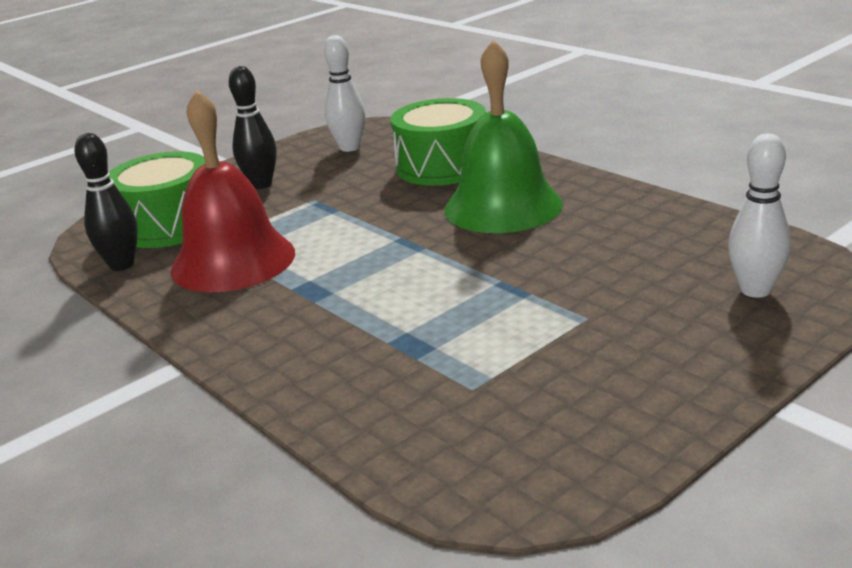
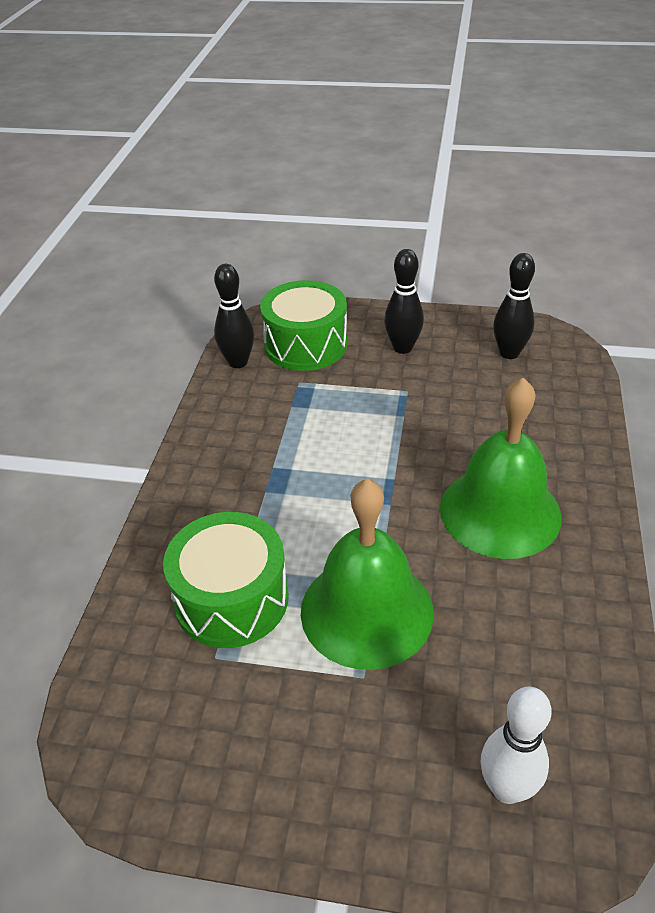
camera: 50 degrees right, 15 degrees up
red bell [171,90,295,292] -> none
white bowling pin [324,35,365,152] -> black bowling pin [493,253,535,359]
green drum [390,98,486,186] -> green drum moved to [163,512,289,648]
none -> green bell [301,479,434,670]

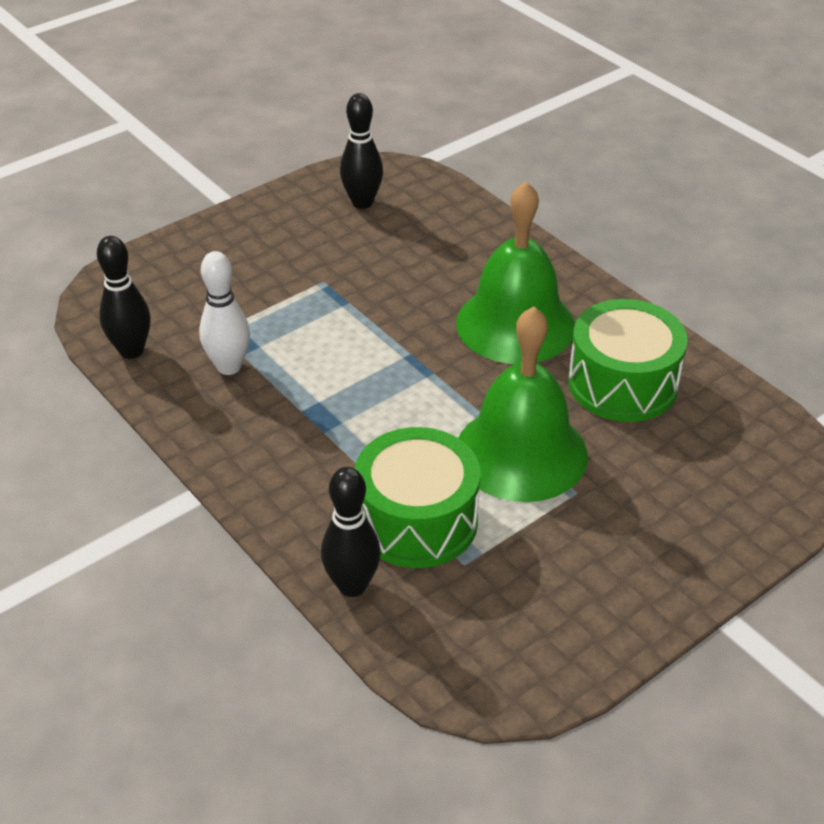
camera: 50 degrees left, 0 degrees up
green drum [260,280,347,371] -> green drum moved to [568,299,688,422]
black bowling pin [384,249,424,354] -> black bowling pin moved to [321,467,381,597]
white bowling pin [481,686,551,804] -> white bowling pin moved to [199,251,250,375]

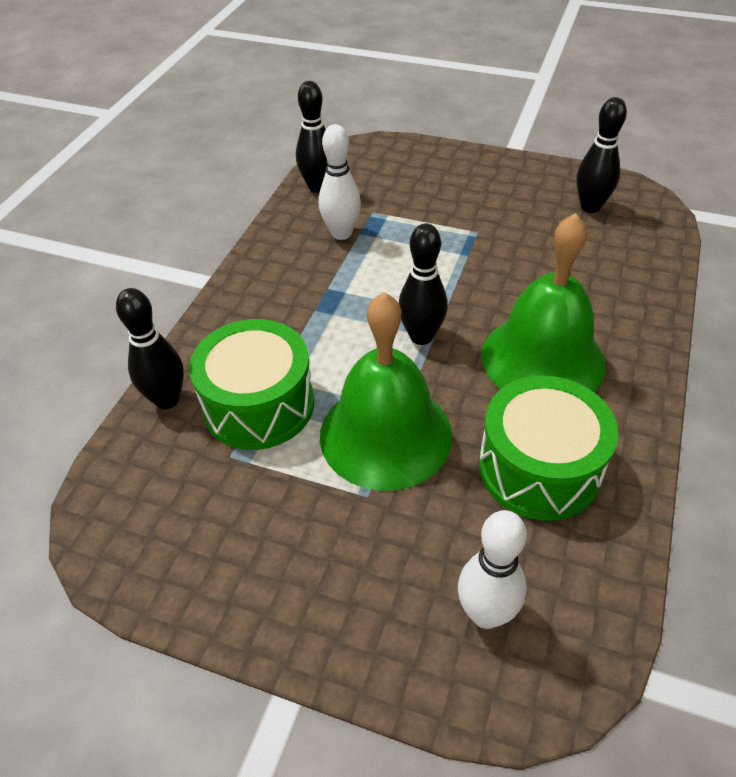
camera: 60 degrees right, 5 degrees up
none -> black bowling pin [399,223,447,345]
none -> white bowling pin [458,510,527,629]

